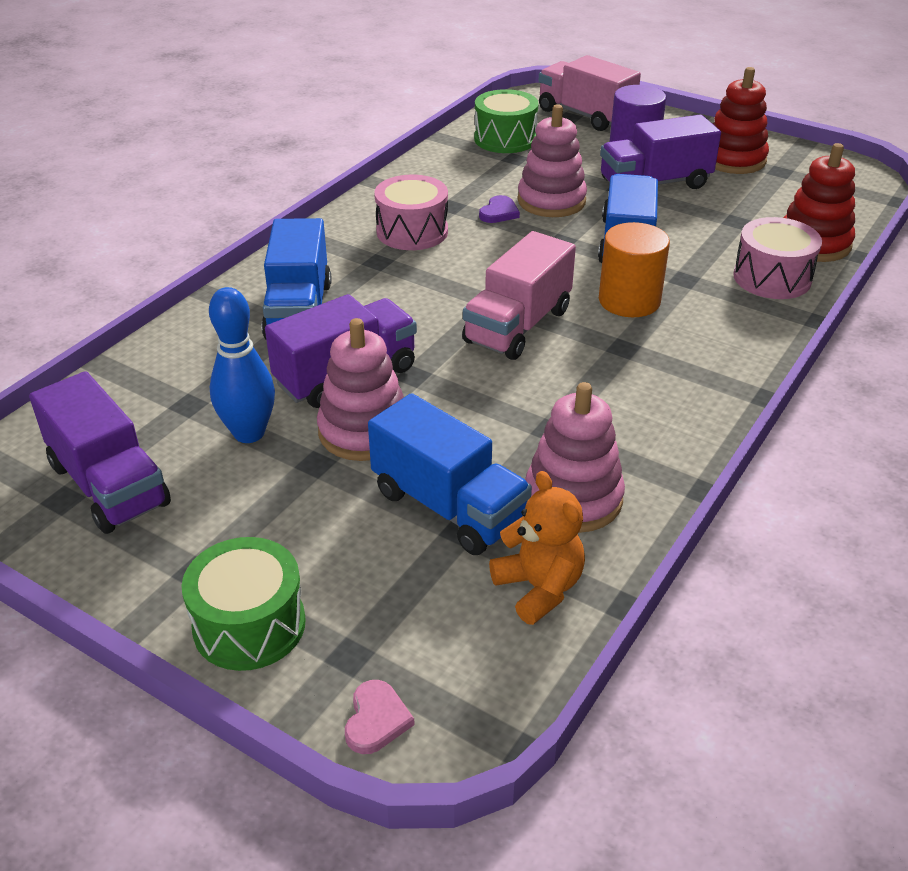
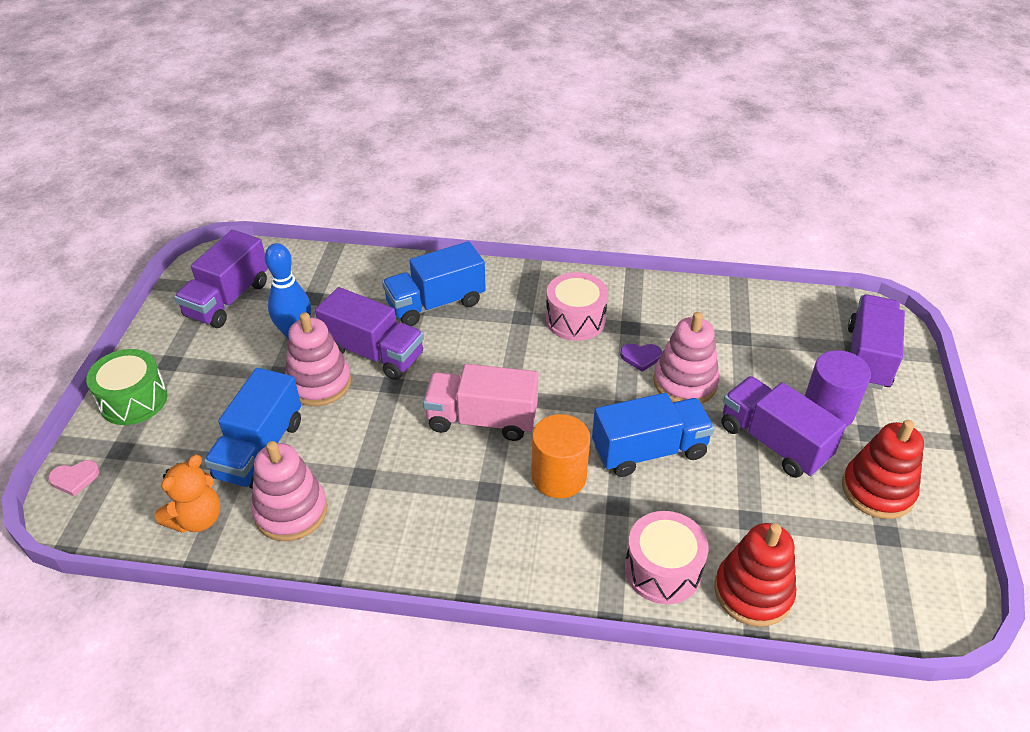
camera: 65 degrees right, 5 degrees up
green drum [474,89,539,153] -> none
pink truck [538,55,641,131] -> purple truck [848,294,905,390]

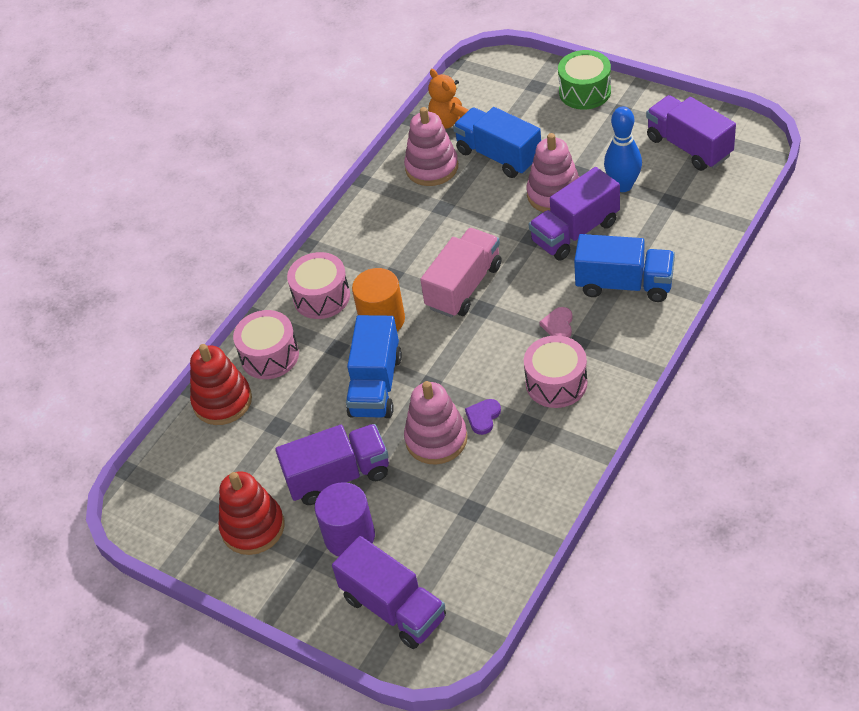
camera: 120 degrees right, 5 degrees up
pink heart [48,460,100,496] -> pink heart moved to [539,307,573,337]
blue truck [382,241,486,326] -> blue truck turned 105 degrees clockwise [574,234,675,302]
none -> pink drum [287,252,350,319]

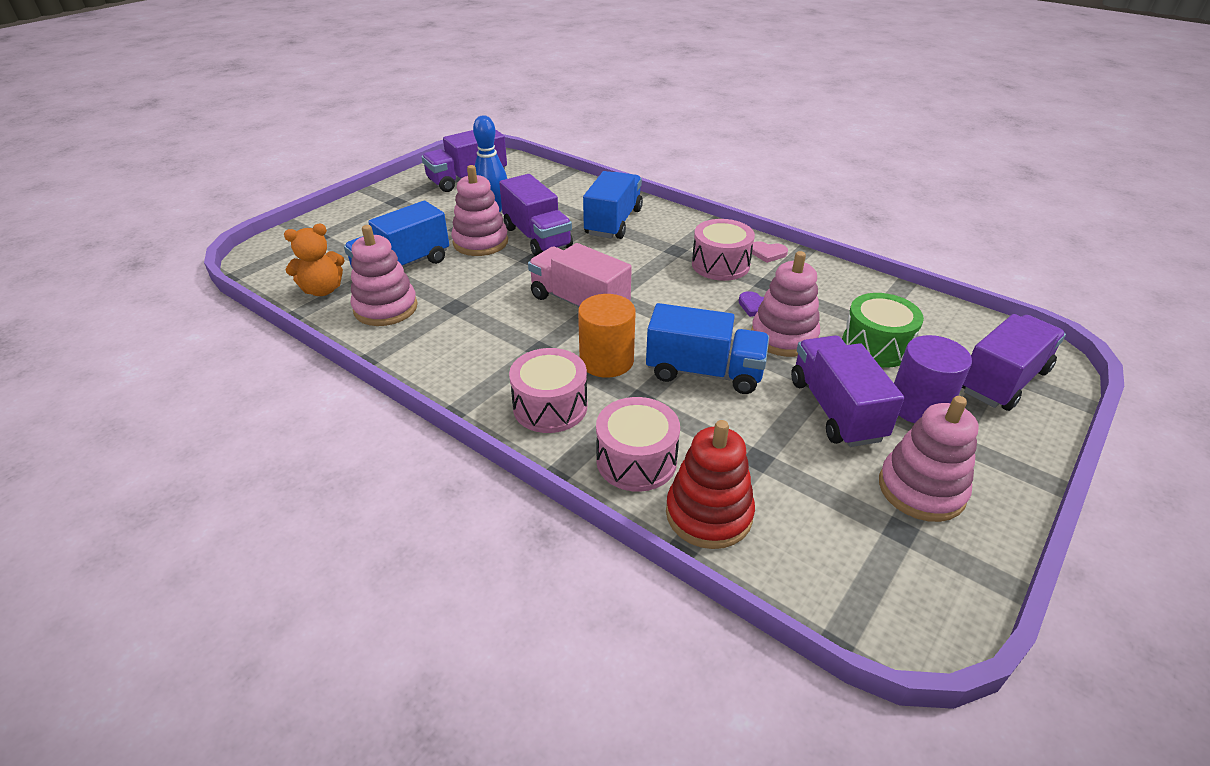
camera: 90 degrees left, 10 degrees down
red stacking toy [218,472,285,555] -> pink stacking toy [879,396,979,522]
pink heart [539,307,573,337] -> pink heart moved to [750,241,788,263]
green drum [558,50,611,110] -> green drum moved to [842,293,924,368]

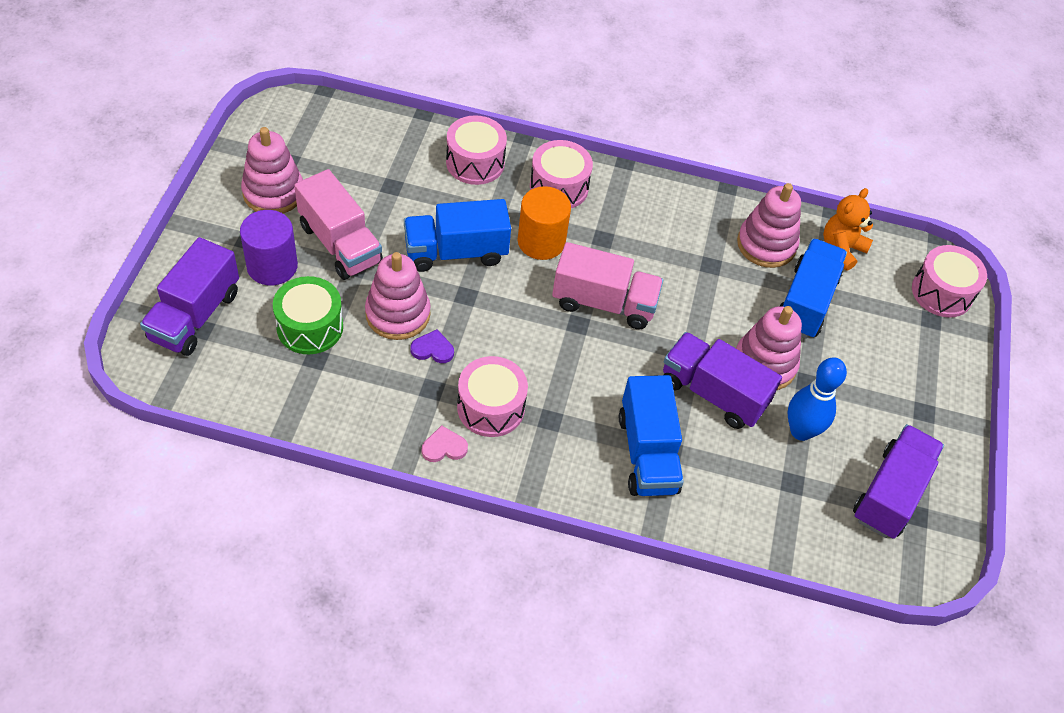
camera: 150 degrees right, 15 degrees up
red stacking toy [666,420,755,549] -> none
purple truck [791,335,904,447] -> pink truck [294,169,383,280]
none -> pink drum [912,245,987,317]

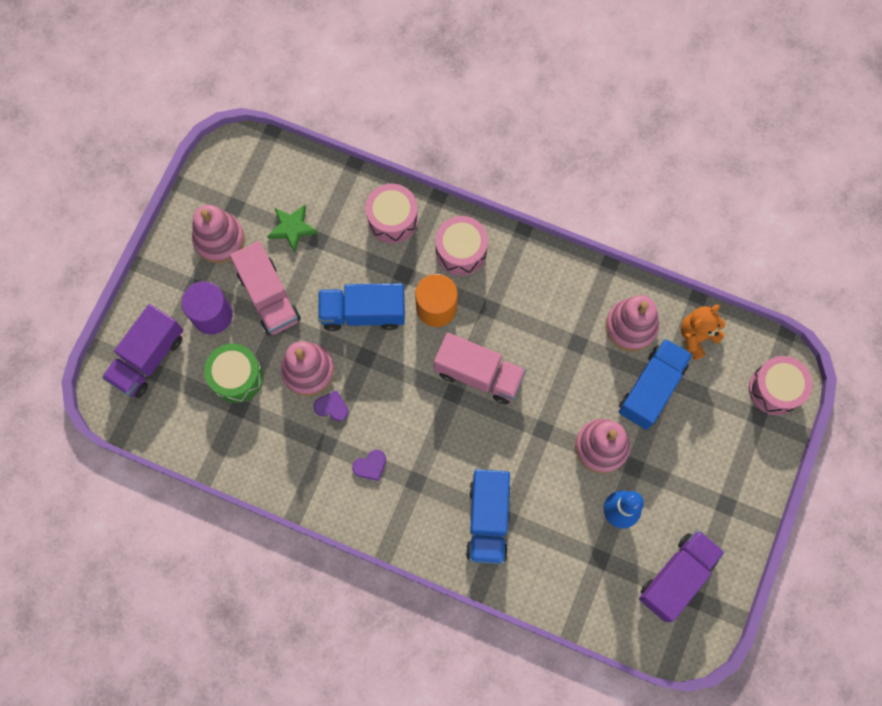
camera: 15 degrees right, 20 degrees up
pink heart [422,425,468,462] -> none
pink drum [457,356,528,437] -> purple heart [352,450,386,481]
purple truck [663,332,782,429] -> none
none -> green star [267,205,318,253]

